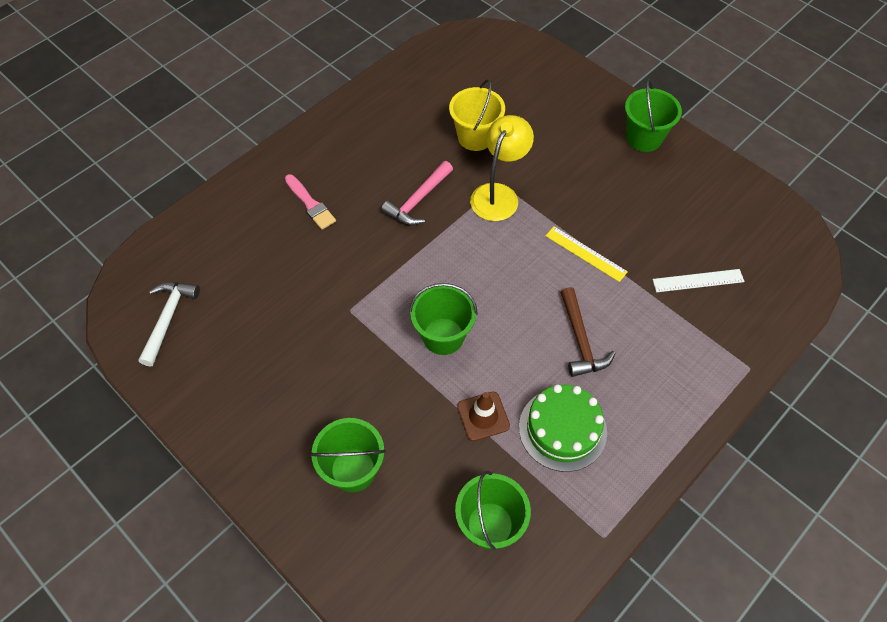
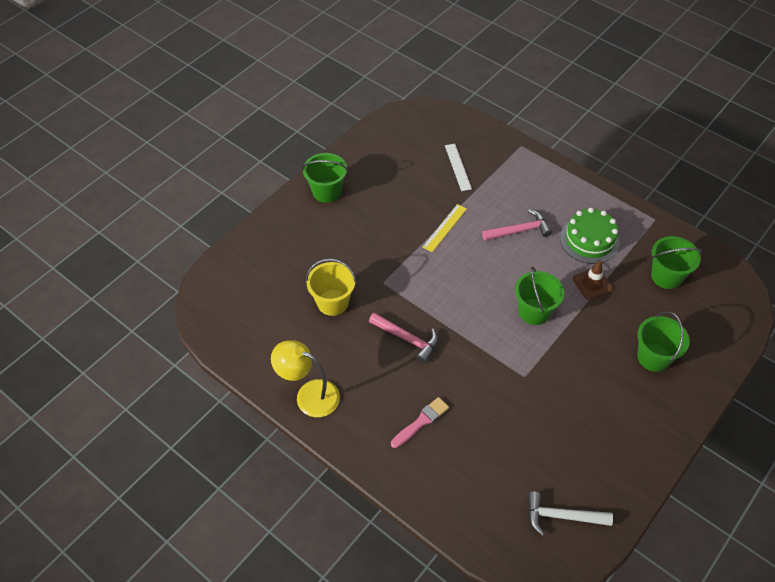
camera: 95 degrees left, 5 degrees down
yellow lamp [470,115,534,221] -> yellow lamp moved to [271,340,340,417]
brown hammer [560,287,616,377] -> pink hammer [482,209,552,241]

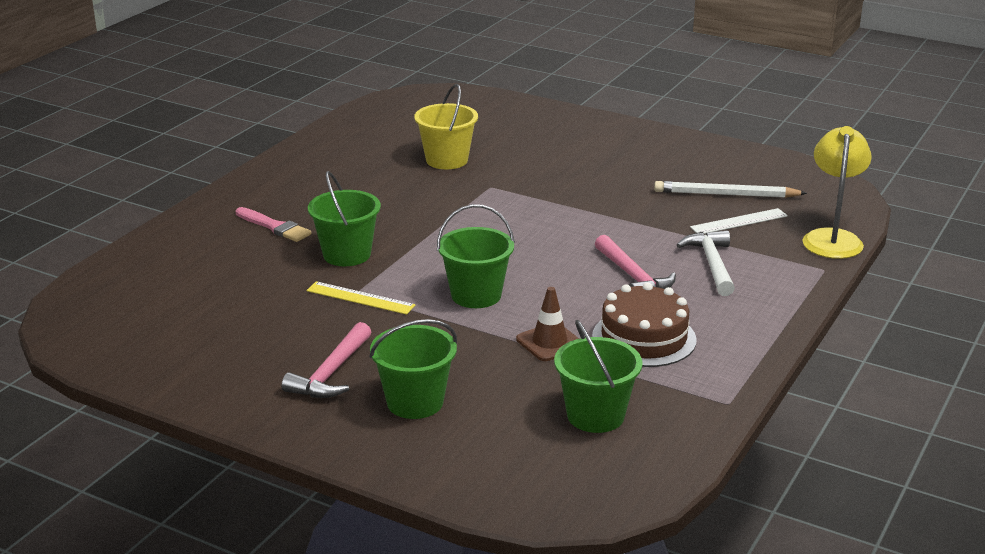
camera: 80 degrees right, 25 degrees down
yellow lamp [271,340,340,417] -> yellow lamp moved to [802,126,872,259]
green bucket [302,153,348,203] -> green bucket moved to [308,171,381,266]
pink hammer [369,312,438,363] -> pink hammer moved to [282,322,371,398]
yellow ruler [423,204,467,252] -> yellow ruler moved to [307,281,416,315]
white hammer [528,492,613,536] -> white hammer moved to [677,230,735,296]
green cake [560,208,620,264] -> brown cake [592,282,697,367]
none -> white pencil [654,181,807,198]

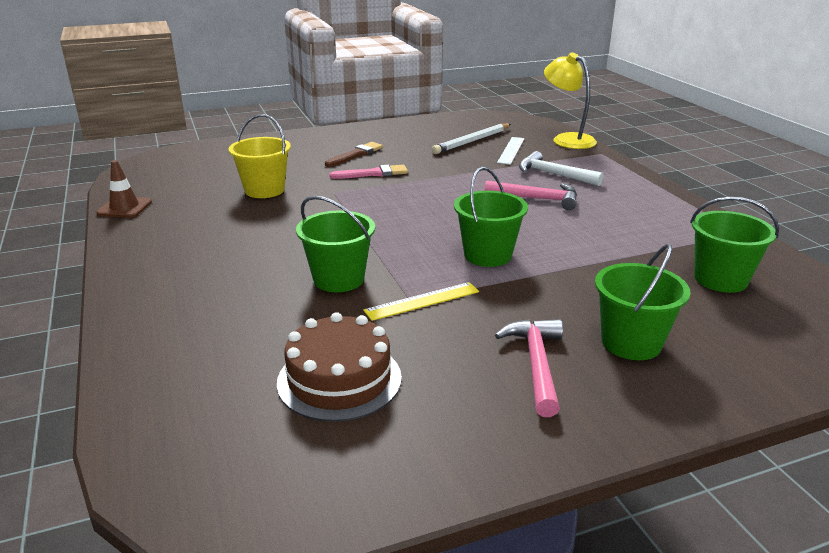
camera: 50 degrees left, 0 degrees up
pink brush [236,207,311,242] -> pink brush moved to [329,165,408,179]
pink hammer [282,322,371,398] -> pink hammer turned 150 degrees counterclockwise [495,319,563,417]
brown traffic cone [516,287,579,361] -> brown traffic cone moved to [96,160,152,218]
brown cake [592,282,697,367] -> brown cake moved to [277,312,402,422]
none -> brown brush [325,142,383,167]

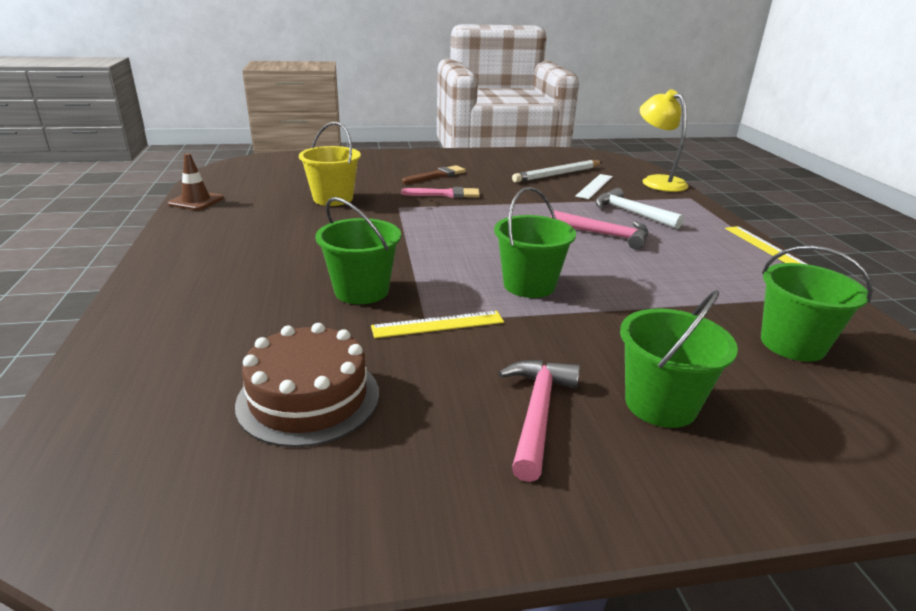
camera: 10 degrees right, 0 degrees up
none -> yellow ruler [725,226,806,264]

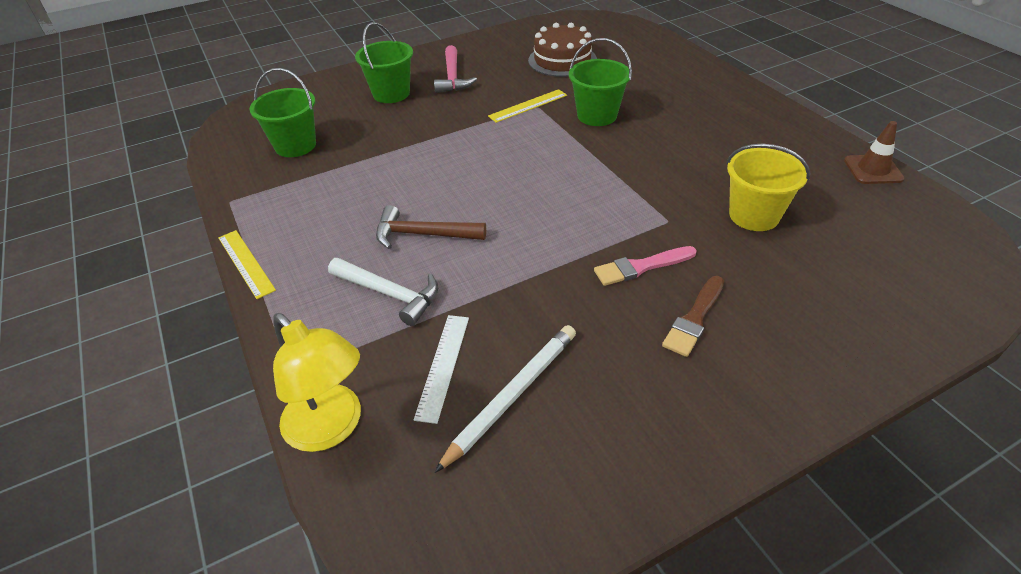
camera: 165 degrees right, 15 degrees up
green bucket [494,187,576,298] -> none
pink hammer [550,210,648,250] -> brown hammer [376,205,486,249]

